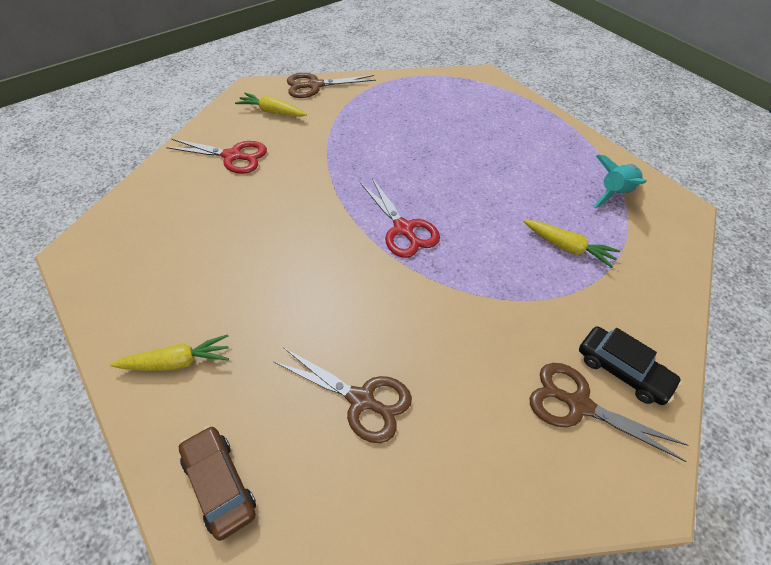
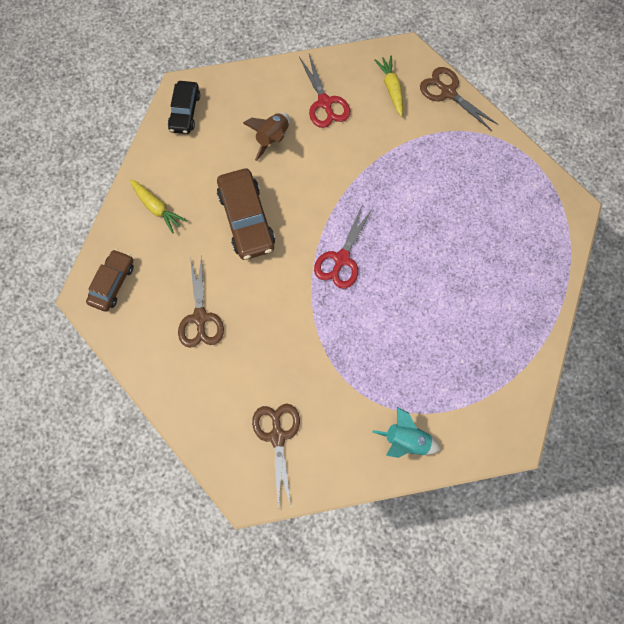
camera: 55 degrees right, 20 degrees up
yellow carrot [524,220,620,268] -> none
black car [579,326,682,405] -> black car moved to [168,81,200,134]
turquoise rocket [593,155,646,208] -> turquoise rocket moved to [372,407,441,458]
none -> brown car [217,169,275,260]
none -> brown rocket [243,113,290,161]

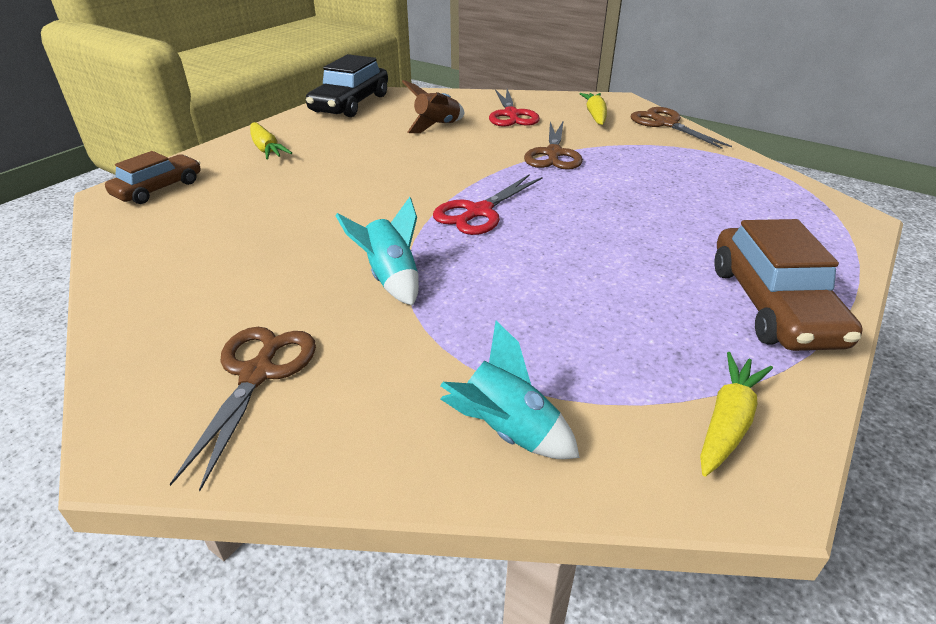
camera: 15 degrees right, 35 degrees down
black car [168,81,200,134] -> black car [306,54,388,117], size x1.55
brown scissors [178,255,224,348] -> brown scissors moved to [524,120,583,170]
brown car [217,169,275,260] -> brown car moved to [714,219,863,351]
none -> turquoise rocket [335,197,419,306]
none -> yellow carrot [700,352,773,477]

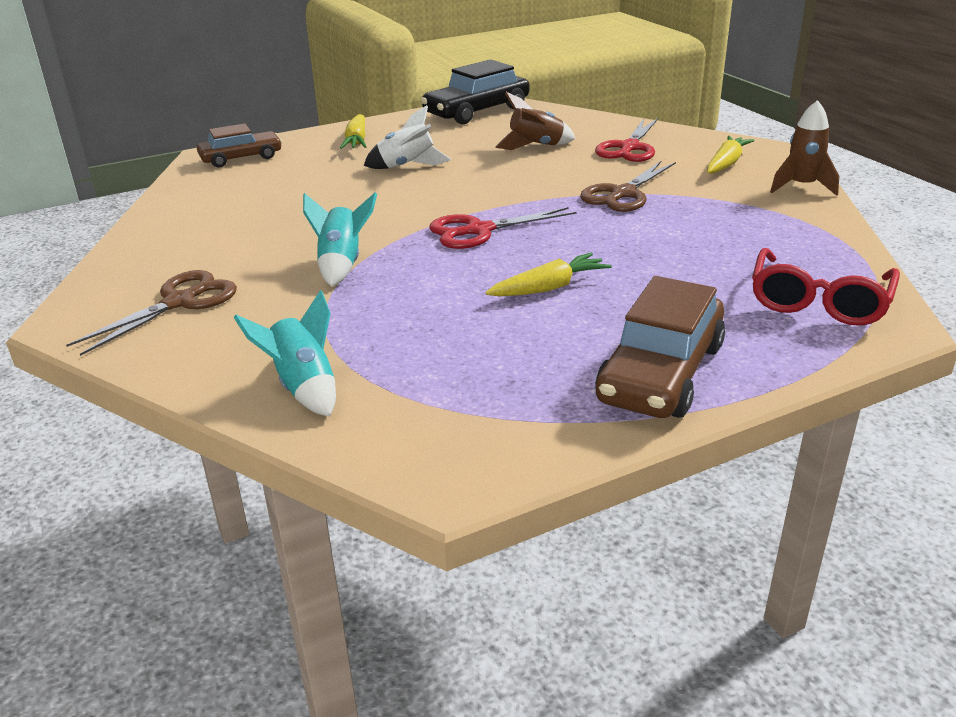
camera: 30 degrees right, 5 degrees down
brown scissors [631,107,732,149] -> brown rocket [770,100,839,196]
yellow carrot [700,352,773,477] -> yellow carrot moved to [485,252,612,297]
none -> white rocket [364,105,451,169]
none -> red glasses [752,248,900,326]

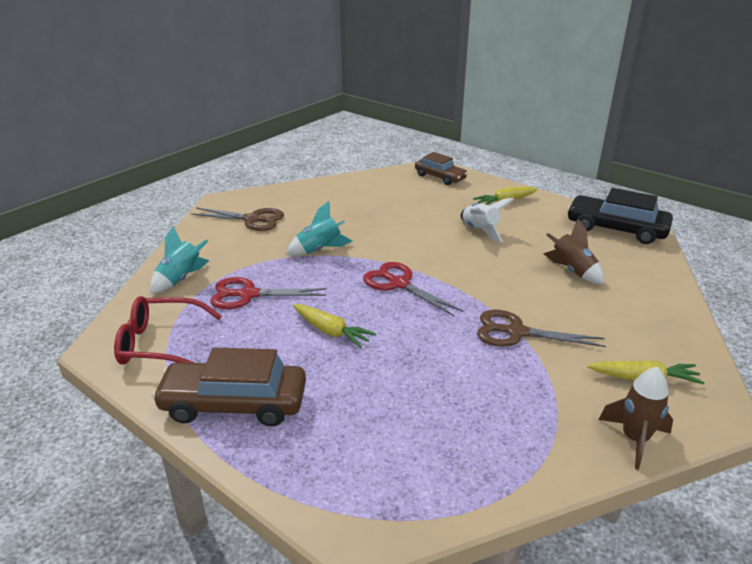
camera: 65 degrees right, 0 degrees up
red scissors [595,118,658,162] -> red scissors moved to [210,277,327,309]
red glasses [752,248,900,326] -> red glasses moved to [114,296,222,365]

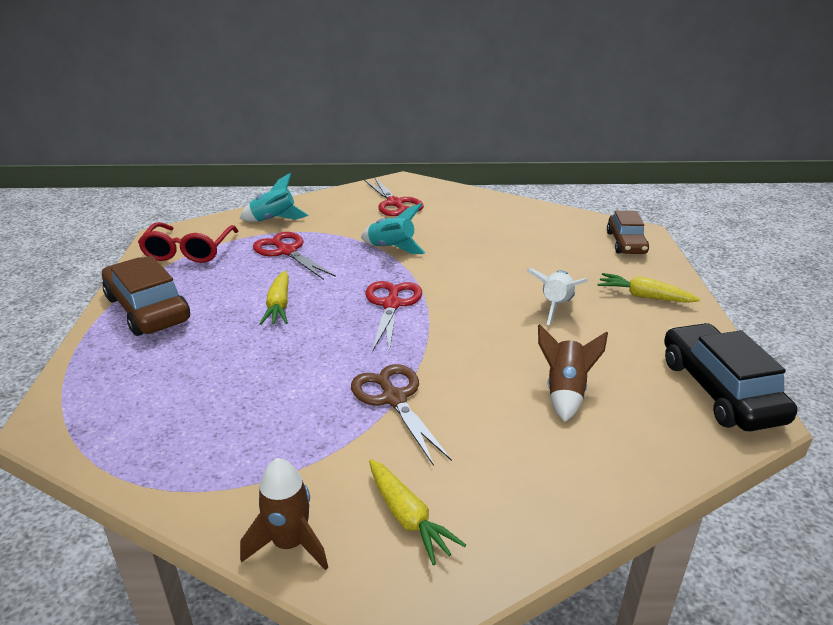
camera: 50 degrees right, 0 degrees up
red glasses [114,296,222,365] -> red glasses turned 135 degrees counterclockwise [138,222,238,263]
brown scissors [191,208,284,231] -> red scissors [364,177,424,216]

